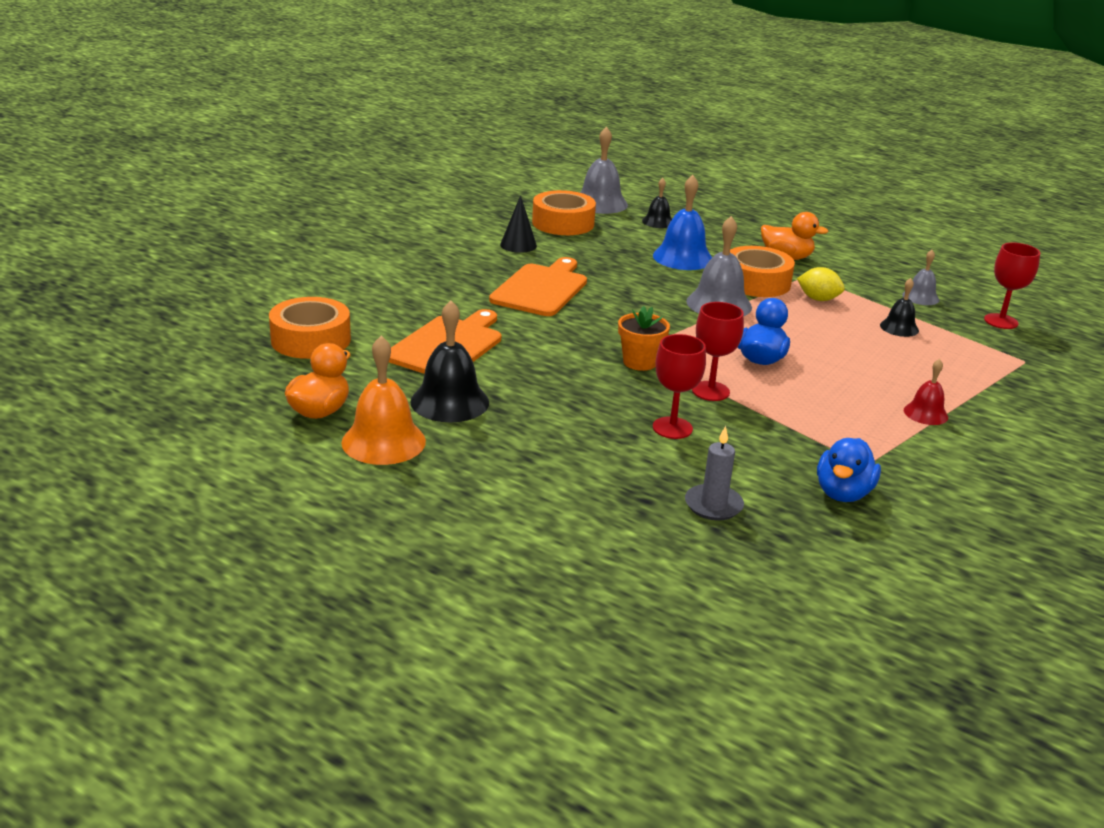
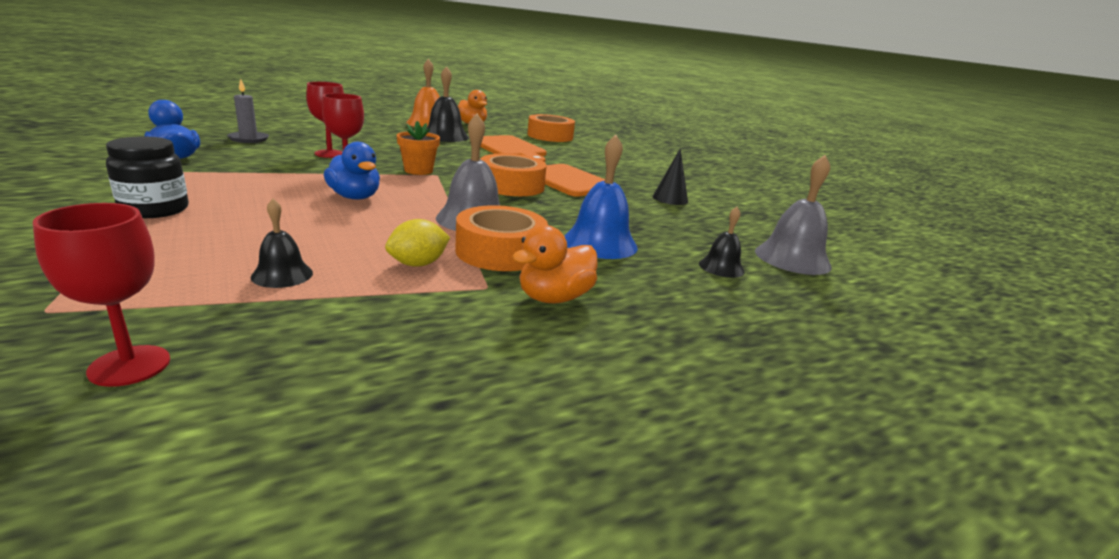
camera: 115 degrees right, 5 degrees down
orange tape [532,190,596,235] -> orange tape moved to [480,154,547,196]
grey bell [902,250,939,305] -> none
red bell [904,359,948,425] -> black jar [106,136,189,218]

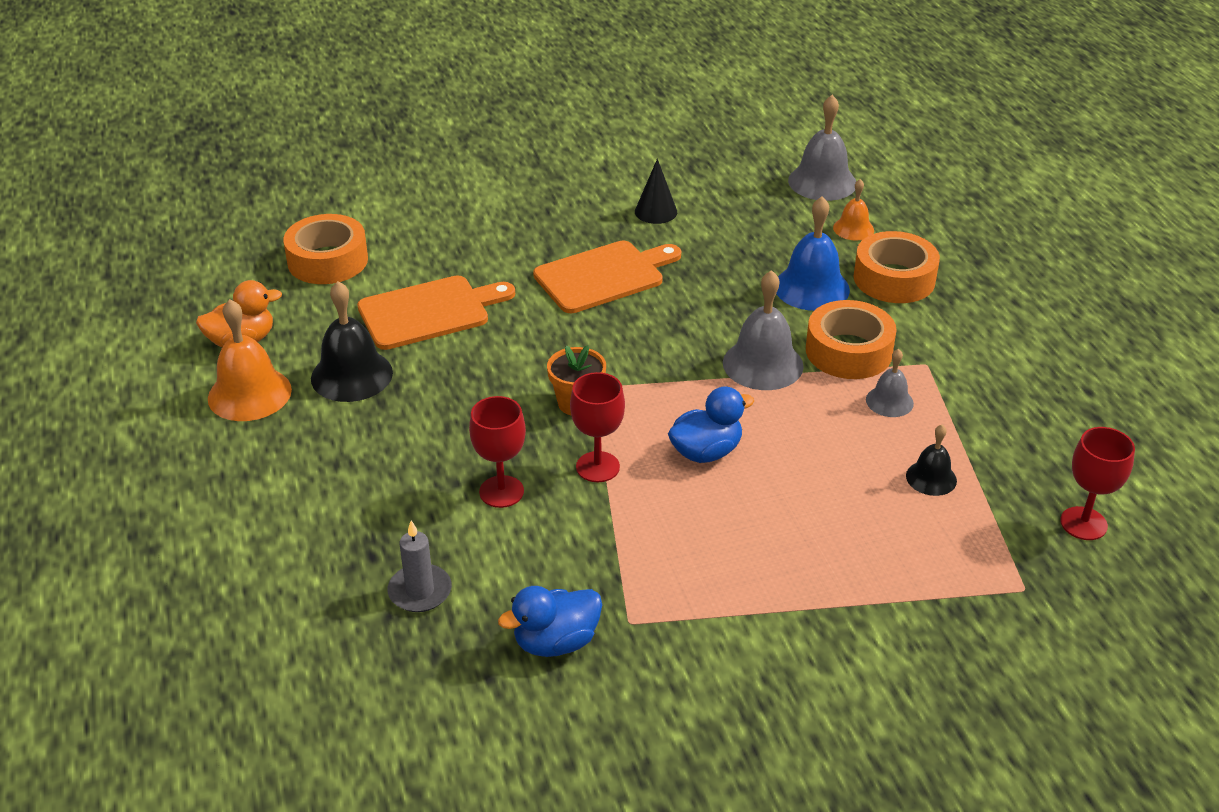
camera: 75 degrees left, 15 degrees up
black jar [106,136,189,218] -> none
yellow lemon [385,219,450,267] -> grey bell [866,349,914,417]
orange tape [480,154,547,196] -> orange tape moved to [854,231,940,303]
orange duck [512,225,598,303] -> none
black bell [699,207,745,278] -> orange bell [833,179,874,241]

